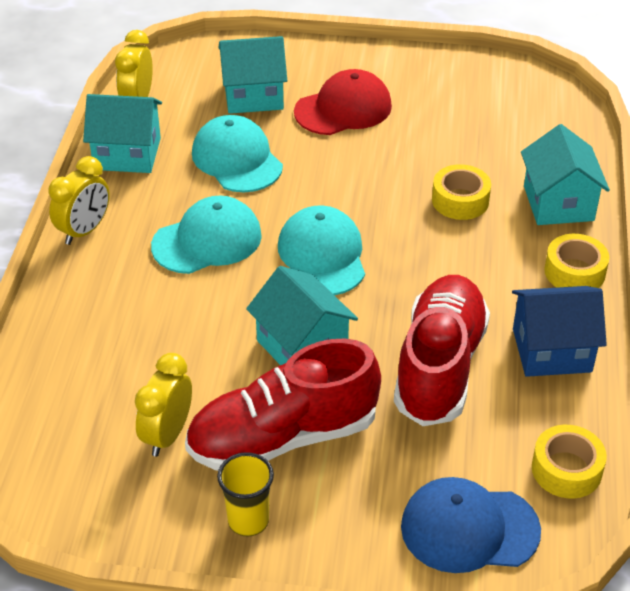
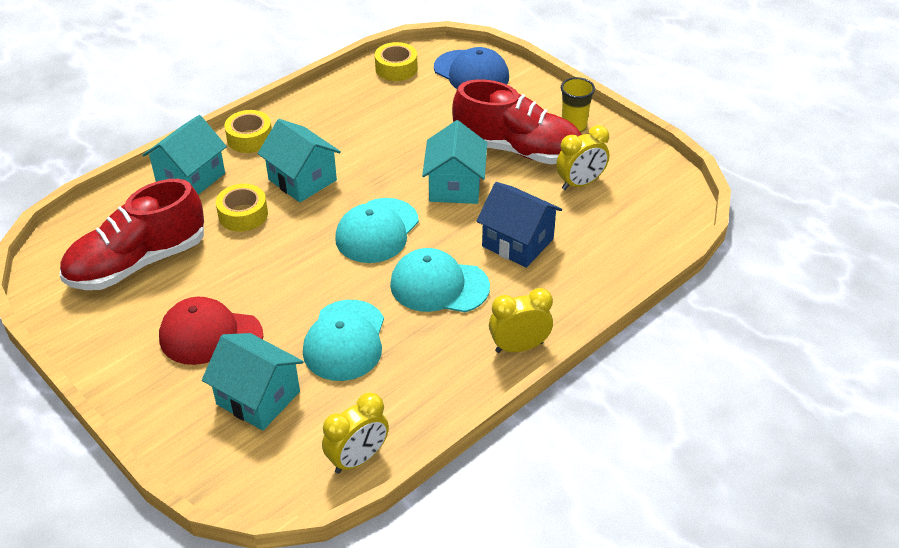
camera: 140 degrees left, 0 degrees up
turquoise house [83,94,162,173] -> turquoise house moved to [257,119,341,202]
red shoe [394,275,490,426] -> red shoe moved to [60,179,204,290]
blue house [512,286,607,377] -> blue house moved to [477,182,562,268]

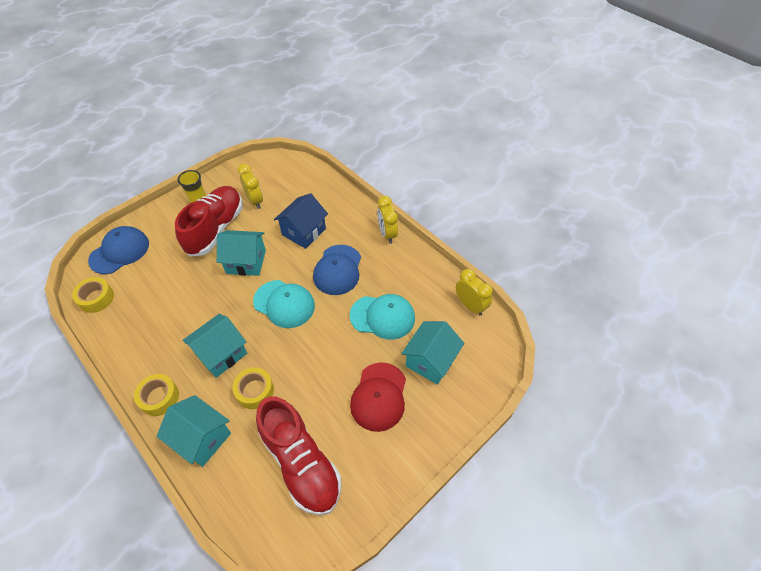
camera: 90 degrees left, 10 degrees up
turquoise cap [390,248,490,312] -> blue cap [313,245,361,295]

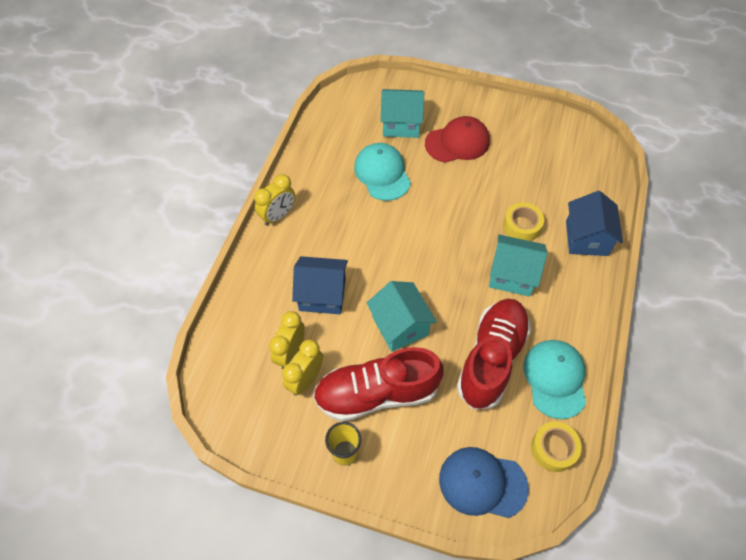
camera: 120 degrees left, 5 degrees up
yellow tape [134,374,179,416] -> none
turquoise house [157,395,231,467] -> blue house [566,191,623,256]
turquoise cap [253,280,315,328] -> turquoise cap moved to [523,340,586,419]
red shoe [256,396,341,516] -> red shoe moved to [457,299,531,409]
blue cap [313,245,361,295] -> none
yellow clock [456,269,493,316] -> yellow clock moved to [269,311,305,369]

